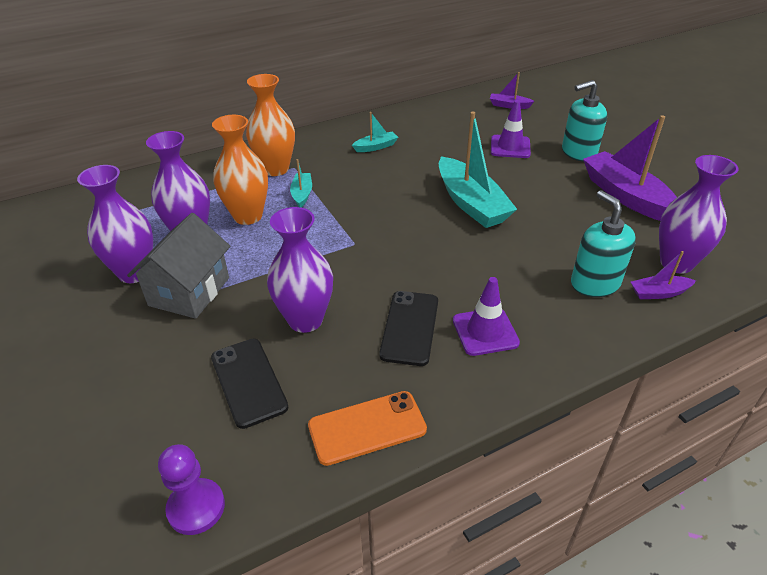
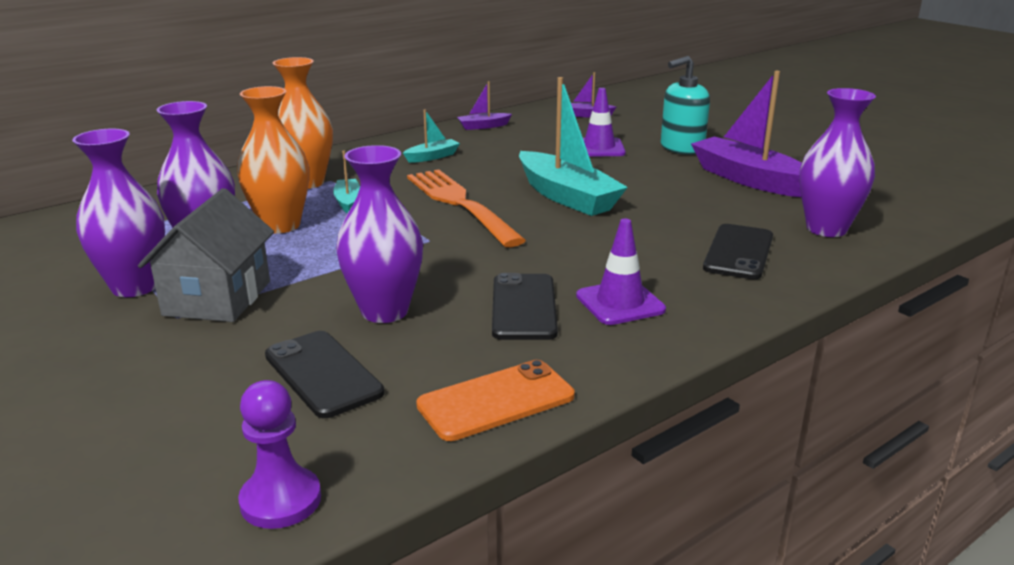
camera: 10 degrees left, 15 degrees down
turquoise soap dispenser [571,190,636,297] -> black phone [703,224,773,280]
purple boat [631,251,696,299] -> purple boat moved to [457,81,512,130]
none -> orange fork [407,169,526,247]

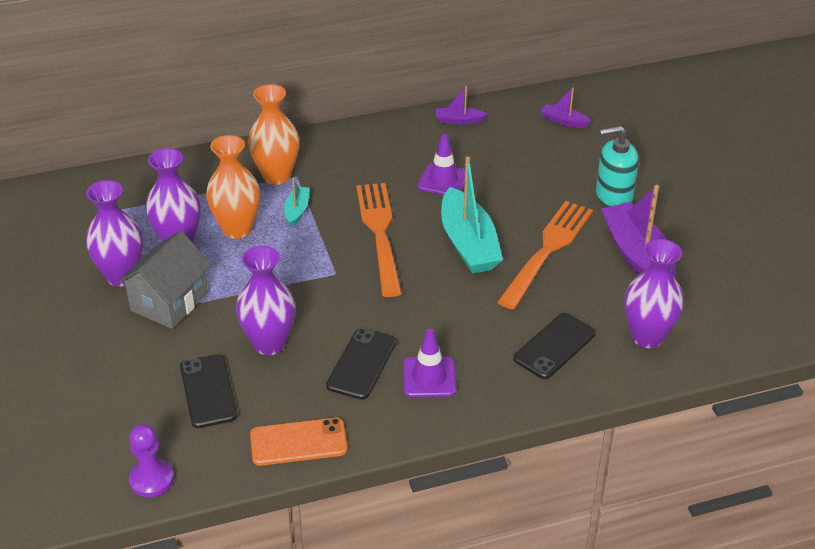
camera: 20 degrees right, 15 degrees up
turquoise boat [403,110,460,163] -> none
purple traffic cone [583,88,626,157] -> purple traffic cone moved to [417,134,465,195]
none -> orange fork [497,201,593,310]

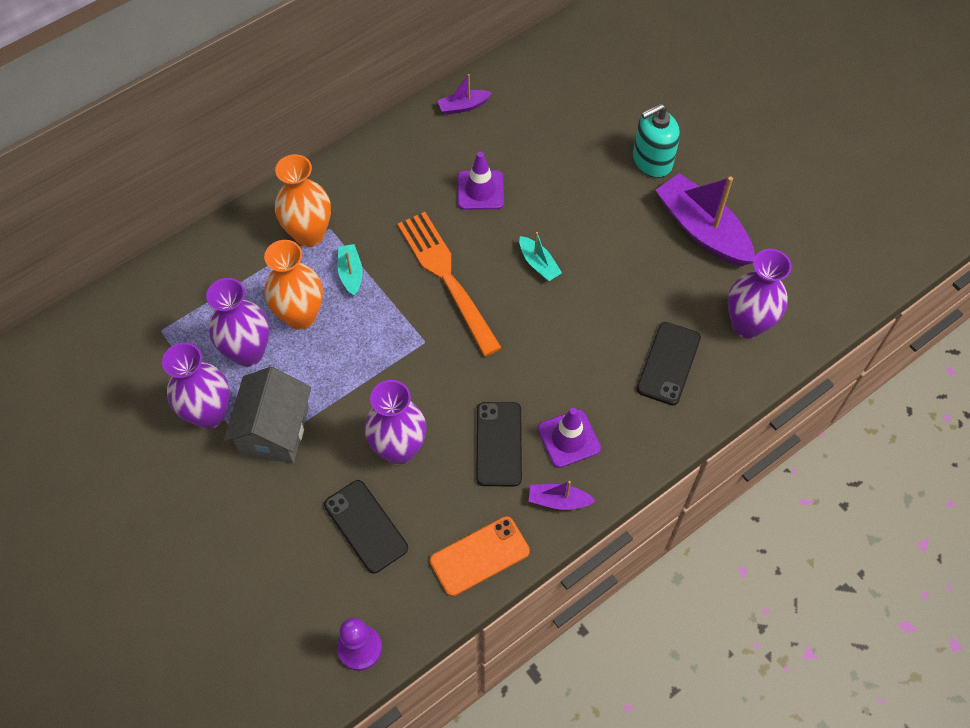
camera: 20 degrees left, 20 degrees up
turquoise boat [441,157,503,274] -> turquoise boat [519,232,562,281], size x0.48
orange fork [497,201,593,310] -> none
purple boat [541,88,591,128] -> purple boat moved to [529,481,596,510]

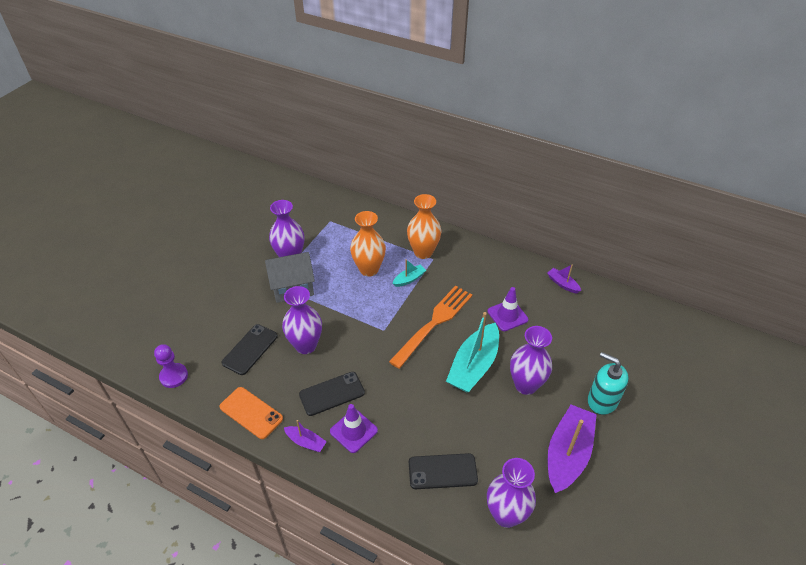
camera: 65 degrees right, 15 degrees down
purple vase [206,278,269,367] -> purple vase moved to [510,326,552,395]
turquoise boat [519,232,562,281] -> turquoise boat [446,312,499,392], size x2.10
purple boat [529,481,596,510] -> purple boat turned 135 degrees clockwise [284,420,327,452]

